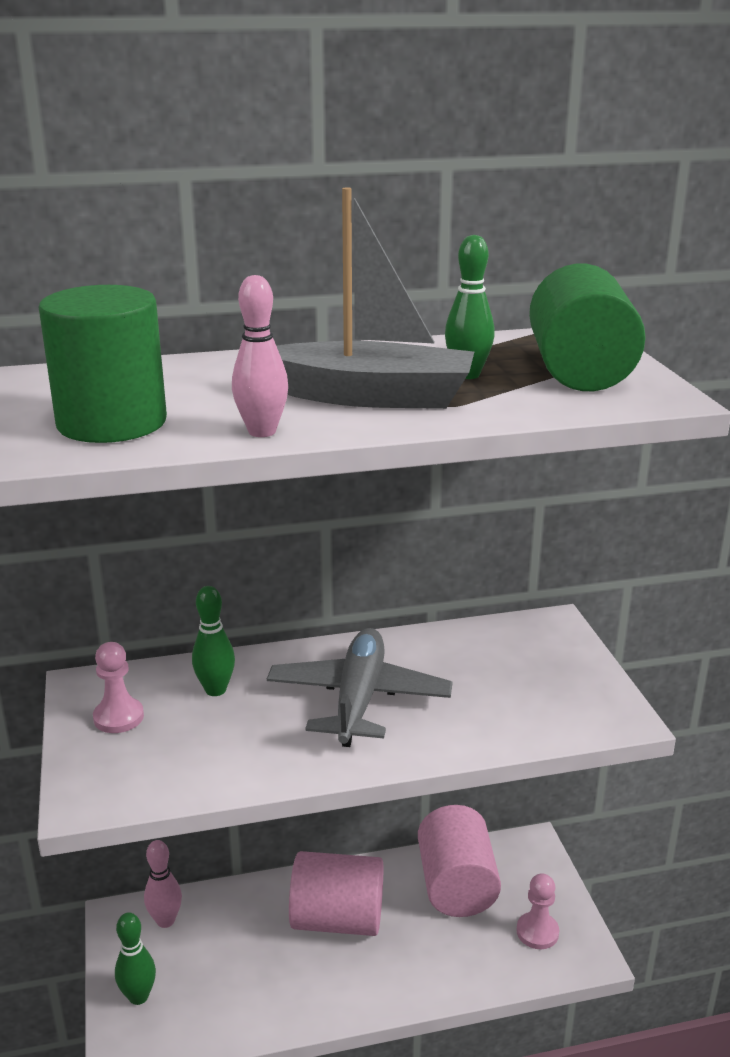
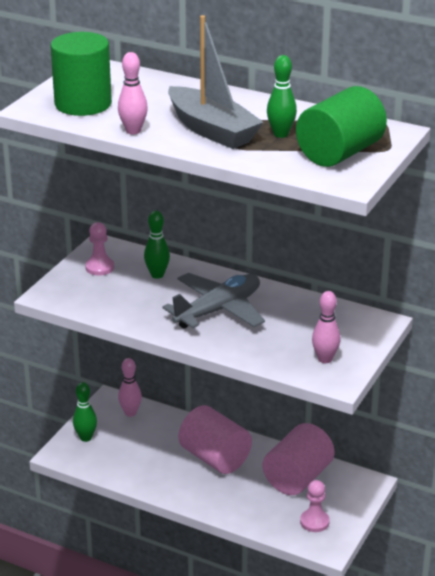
camera: 40 degrees right, 5 degrees up
none -> pink bowling pin [312,291,341,363]

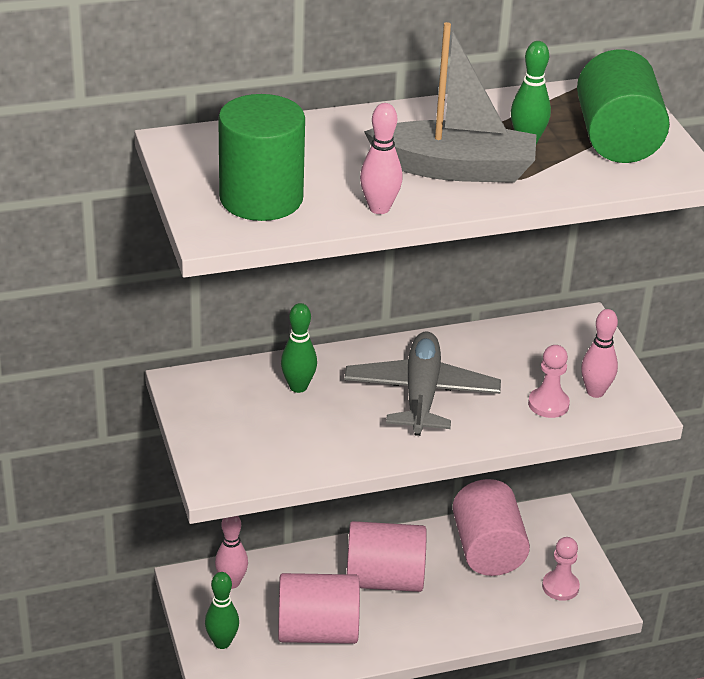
camera: 45 degrees left, 5 degrees up
pink pawn [85,222,114,275] -> pink pawn moved to [528,345,570,418]
none -> pink cylinder [278,573,360,644]

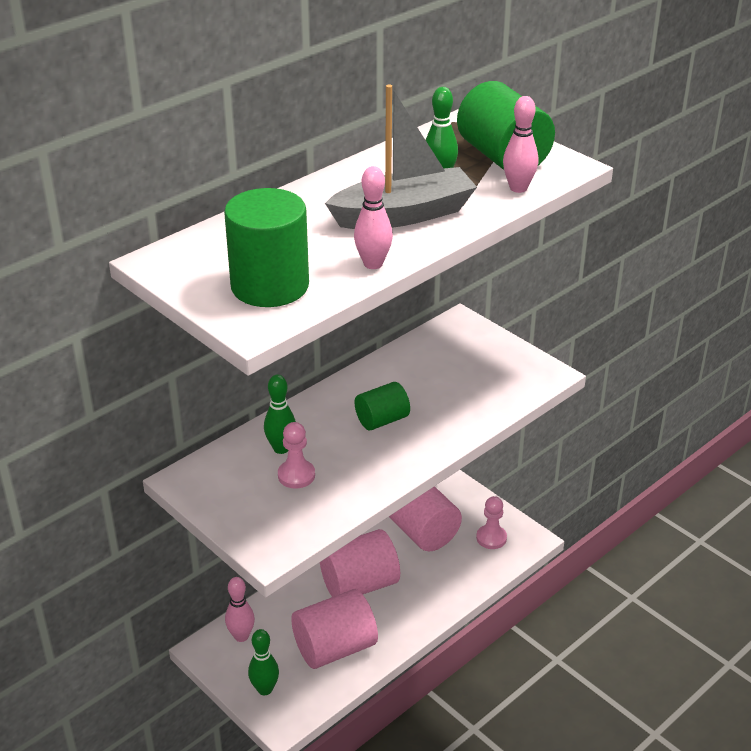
camera: 25 degrees left, 0 degrees up
grey plane [344,331,501,436] -> green cylinder [355,382,410,430]
pink pawn [528,345,570,418] -> pink pawn moved to [278,422,315,489]
pink bowling pin [581,309,618,398] -> pink bowling pin moved to [503,96,538,193]

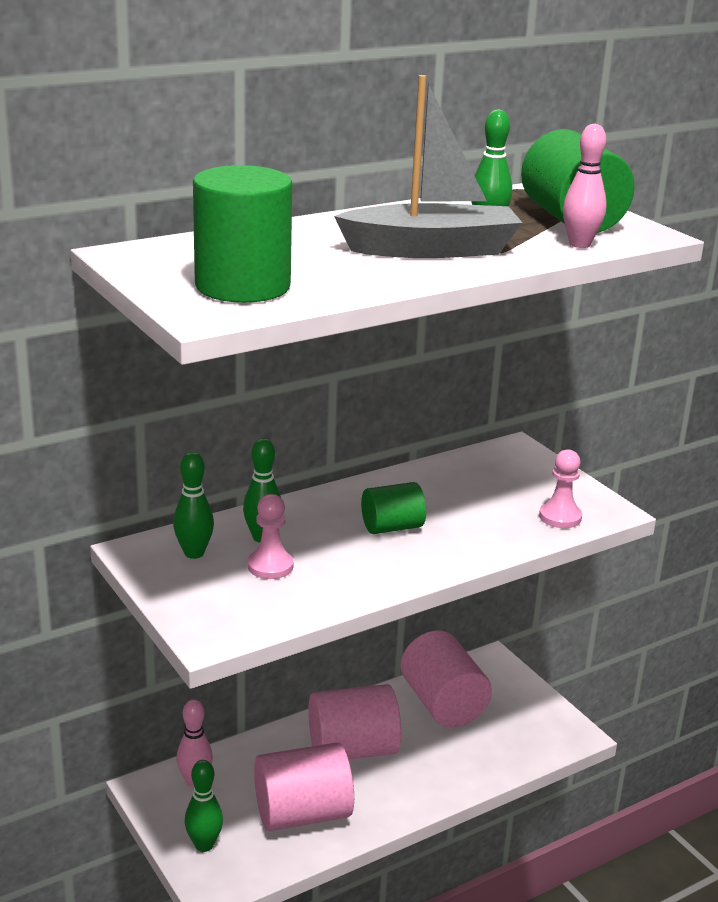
camera: 10 degrees right, 10 degrees down
pink bowling pin [354,166,393,269] -> none
pink pawn [476,496,507,549] -> pink pawn moved to [539,449,582,528]
none -> green bowling pin [173,452,214,559]

